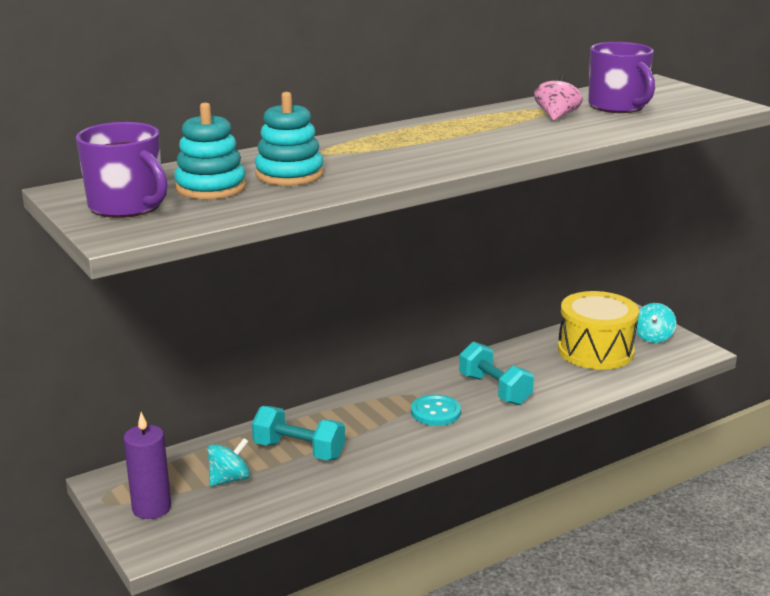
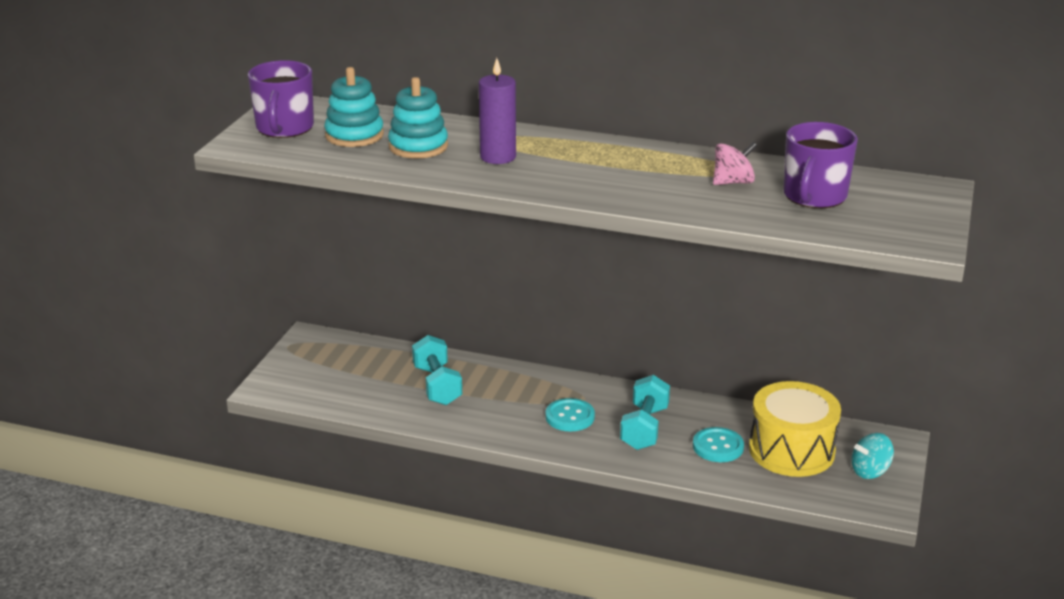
camera: 50 degrees right, 5 degrees up
purple candle [123,412,171,519] -> purple candle moved to [479,58,516,164]
turquoise spinning top [207,438,250,486] -> none
none -> turquoise button [693,427,744,462]

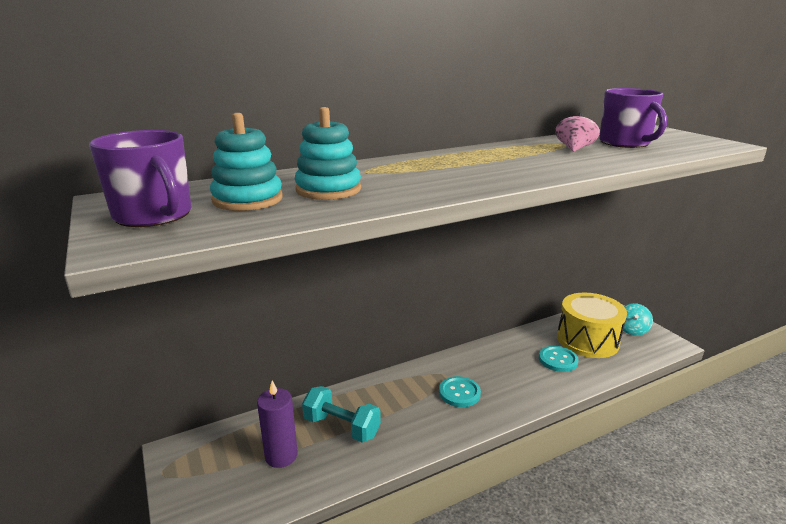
camera: 45 degrees left, 5 degrees down
purple candle [479,58,516,164] -> purple candle moved to [257,381,298,468]
turquoise dumbbell [620,375,670,450] -> none

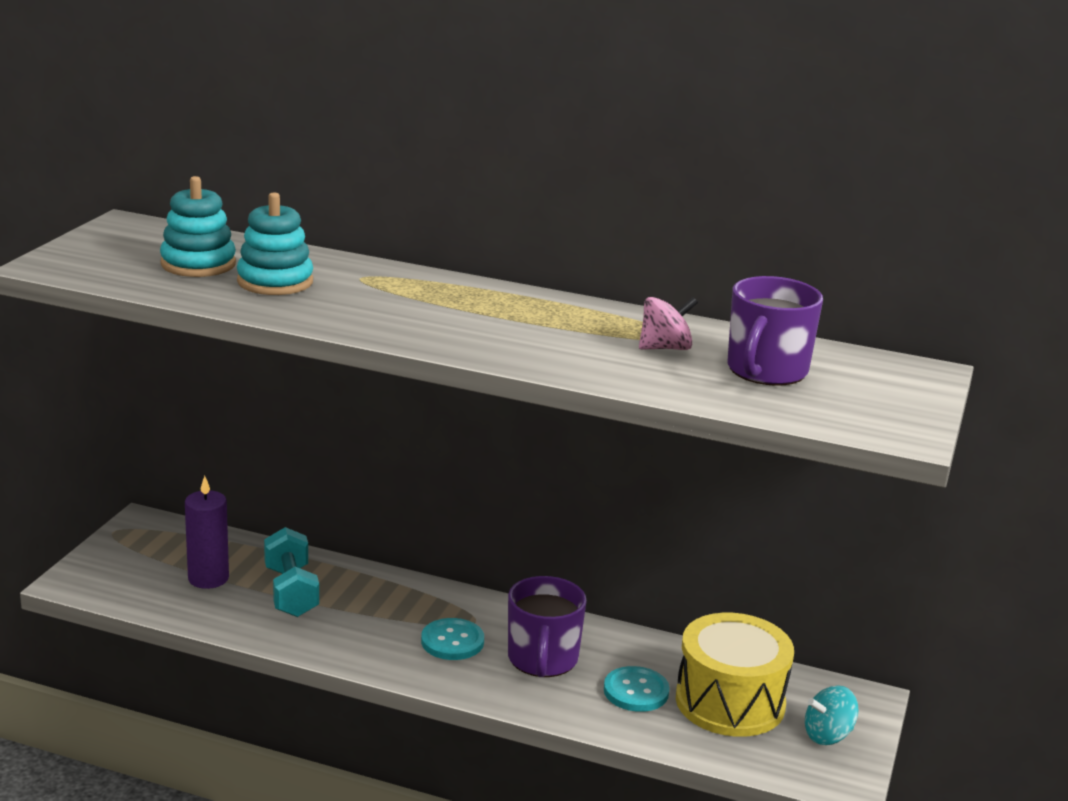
camera: 45 degrees right, 0 degrees up
purple mug [89,130,191,227] -> purple mug moved to [508,576,587,677]

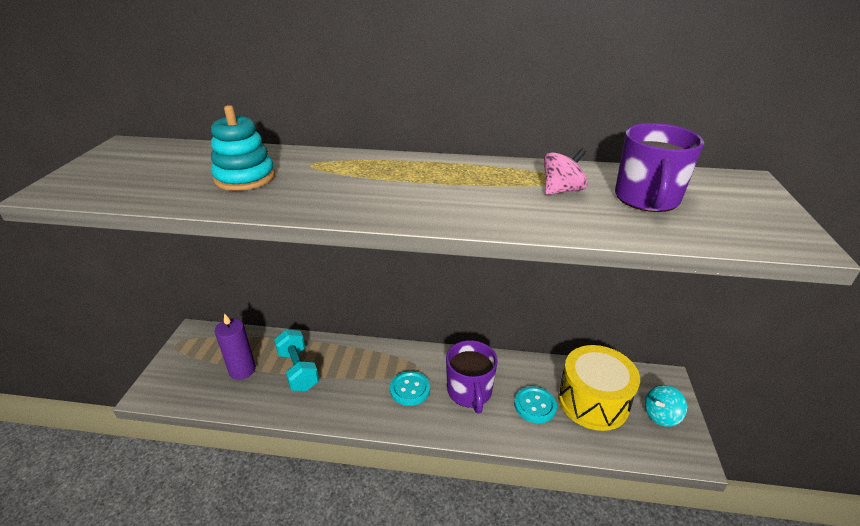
camera: 10 degrees left, 10 degrees up
turquoise stacking toy [160,176,236,277] -> none

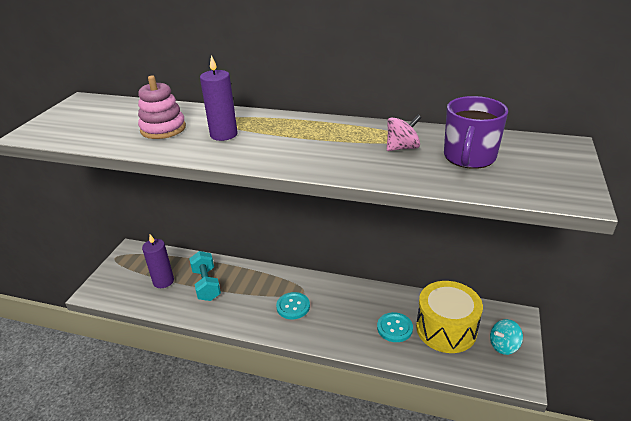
camera: 10 degrees right, 0 degrees up
turquoise stacking toy [211,105,275,191] -> pink stacking toy [138,75,186,139]
purple mug [446,340,498,414] -> none
none -> purple candle [200,55,238,141]

